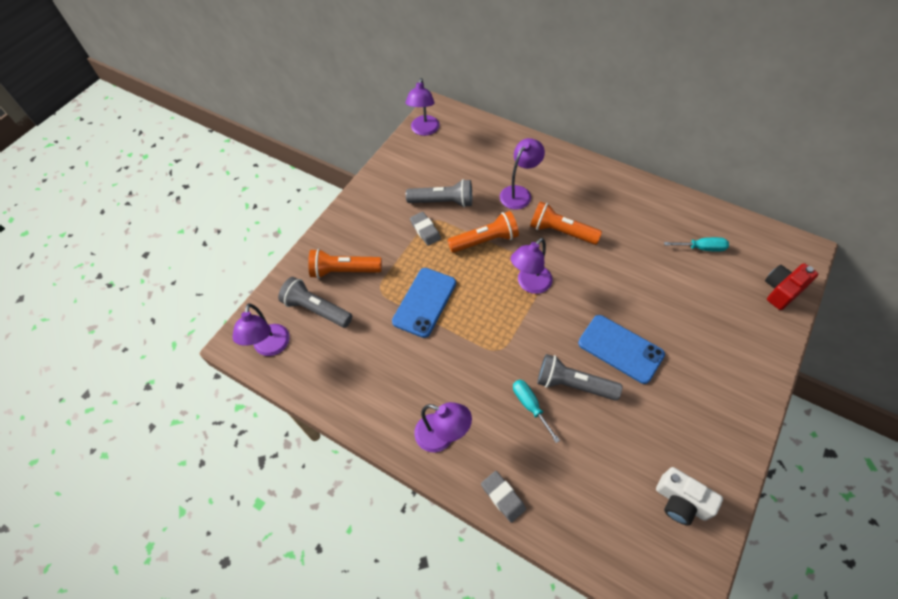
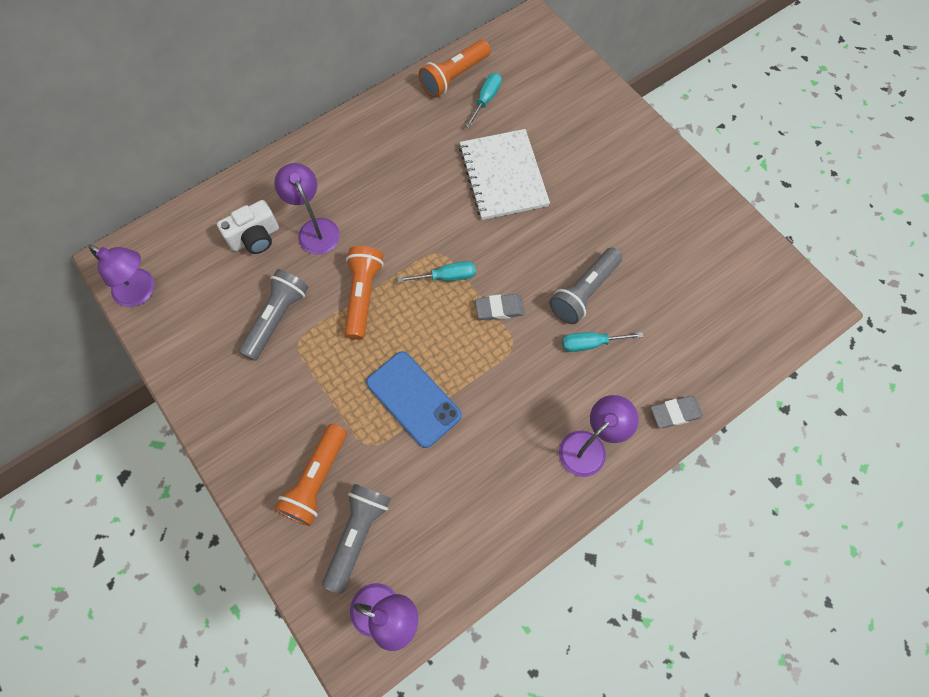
camera: 70 degrees left, 10 degrees up
grey flashlight [278,277,352,328] -> grey flashlight turned 150 degrees clockwise [322,484,391,594]
grey eraser [410,212,441,246] -> grey eraser moved to [475,294,525,320]
purple lamp [511,238,553,294] -> turquoise screwdriver [398,261,476,283]
orange flashlight [530,201,602,245] -> orange flashlight moved to [419,40,491,98]
blue phone [578,315,665,384] -> none
white camera [656,467,723,526] -> white camera moved to [217,200,279,254]
red camera [765,263,818,310] -> none
none -> white notebook [459,129,550,220]

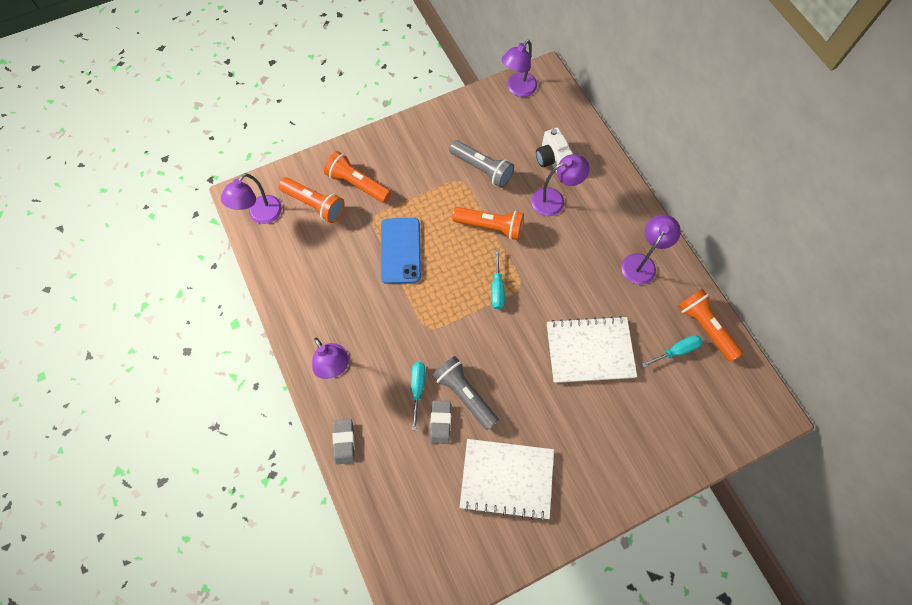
camera: 100 degrees right, 0 degrees up
grey flashlight [322,484,391,594] -> orange flashlight [278,177,345,223]
blue phone [366,351,462,448] -> blue phone turned 60 degrees counterclockwise [381,218,421,284]
turquoise screwdriver [465,73,502,128] -> turquoise screwdriver turned 60 degrees counterclockwise [642,335,703,368]
grey eraser [475,294,525,320] -> grey eraser moved to [430,400,451,444]
none -> white notebook [460,439,554,521]
none -> purple lamp [622,215,681,285]

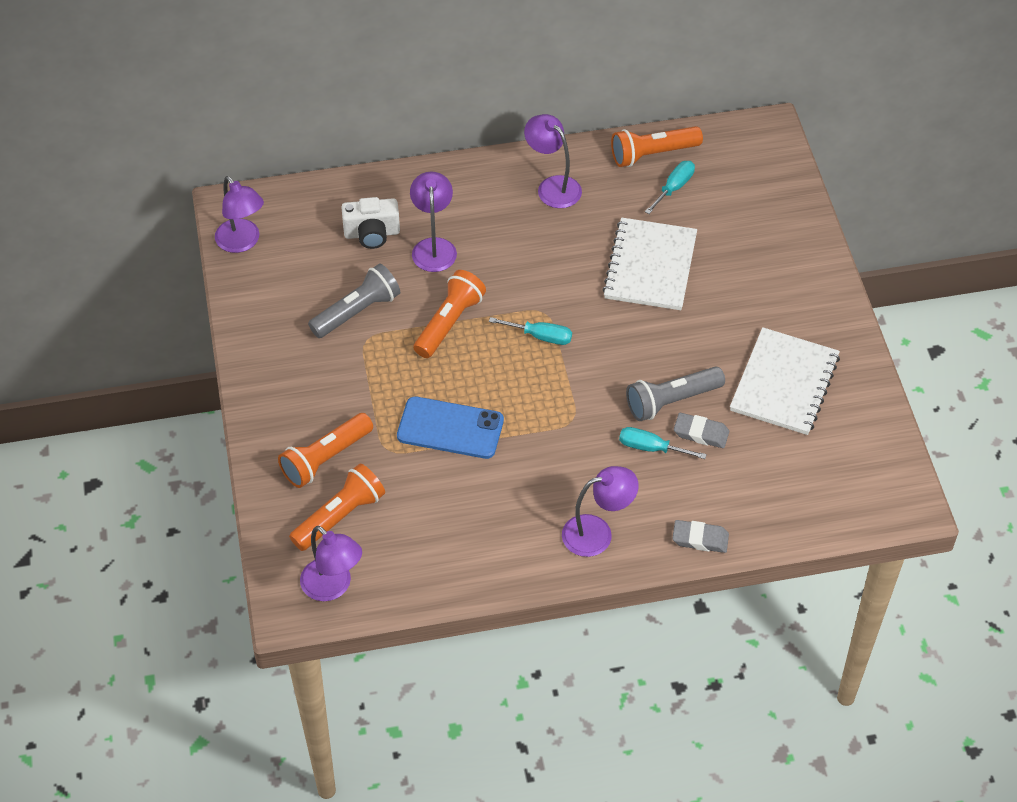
camera: 75 degrees left, 15 degrees down
turquoise screwdriver [642,335,703,368] -> turquoise screwdriver turned 45 degrees clockwise [645,161,695,214]

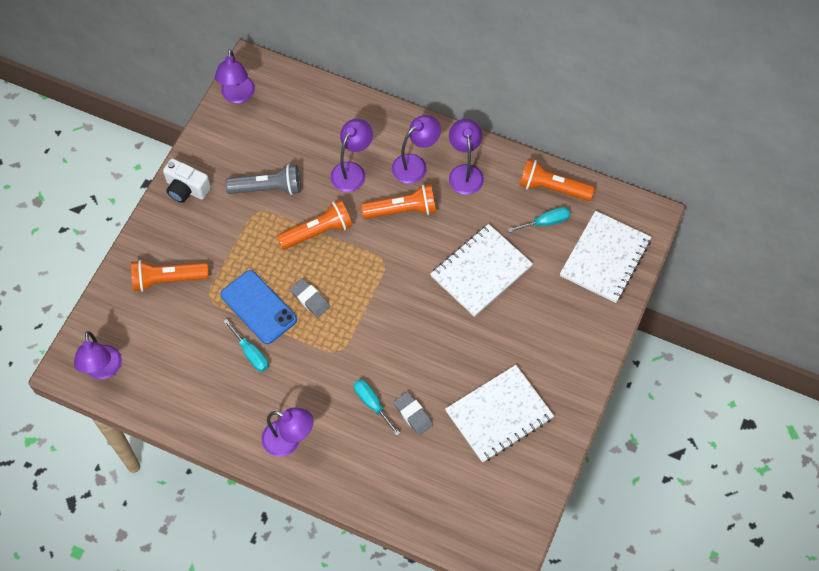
camera: 35 degrees right, 10 degrees up
orange flashlight [289,464,385,551] -> orange flashlight moved to [361,184,436,219]
white camera [341,197,400,249] -> white camera moved to [163,158,211,203]
turquoise screwdriver [489,317,572,345] -> turquoise screwdriver moved to [223,319,268,372]
grey flashlight [626,366,725,421] -> none
grey eraser [672,520,729,553] -> grey eraser moved to [290,278,330,317]
none -> purple lamp [392,115,441,184]
none -> white notebook [560,211,651,303]

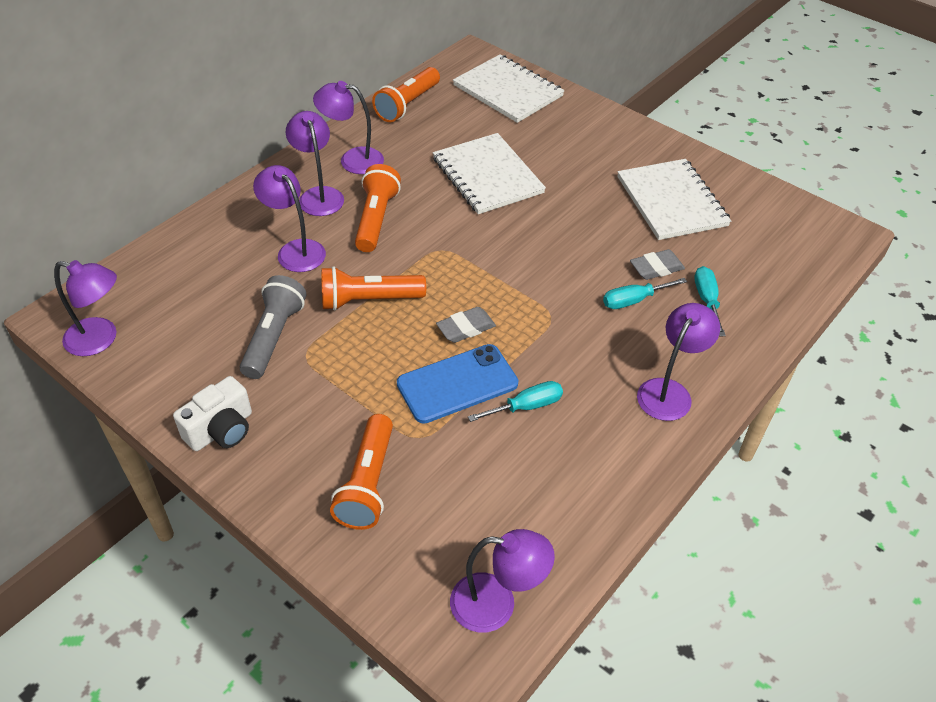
camera: 75 degrees left, 15 degrees down
orange flashlight [277,200,353,250] -> orange flashlight turned 90 degrees counterclockwise [321,266,426,310]
turquoise screwdriver [508,207,570,233] -> turquoise screwdriver moved to [694,266,726,336]

